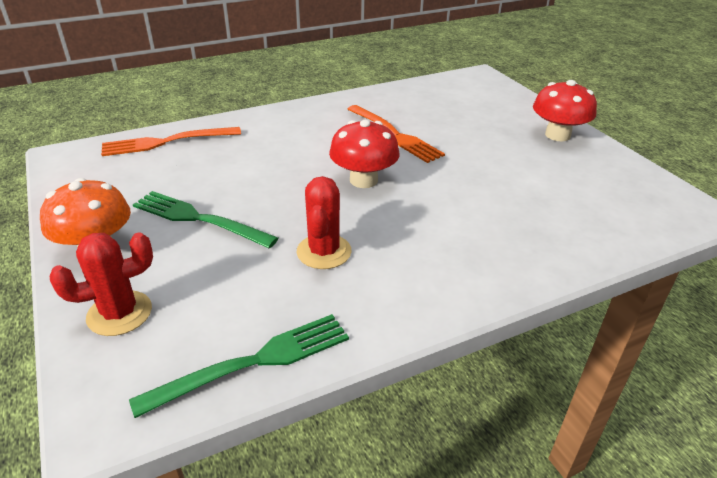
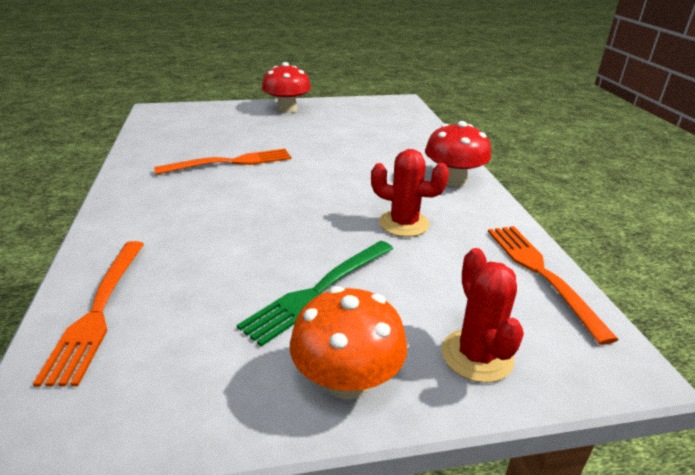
camera: 75 degrees left, 5 degrees down
green fork [129,314,349,418] -> orange fork [488,226,619,345]
red mushroom [329,120,399,188] -> red mushroom moved to [425,121,491,187]

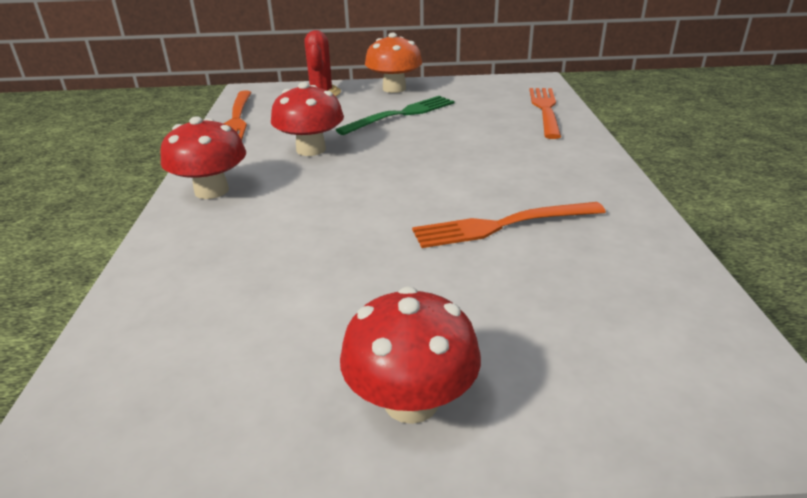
camera: 170 degrees left, 0 degrees up
red cactus [371,149,449,237] -> red mushroom [271,82,344,156]

